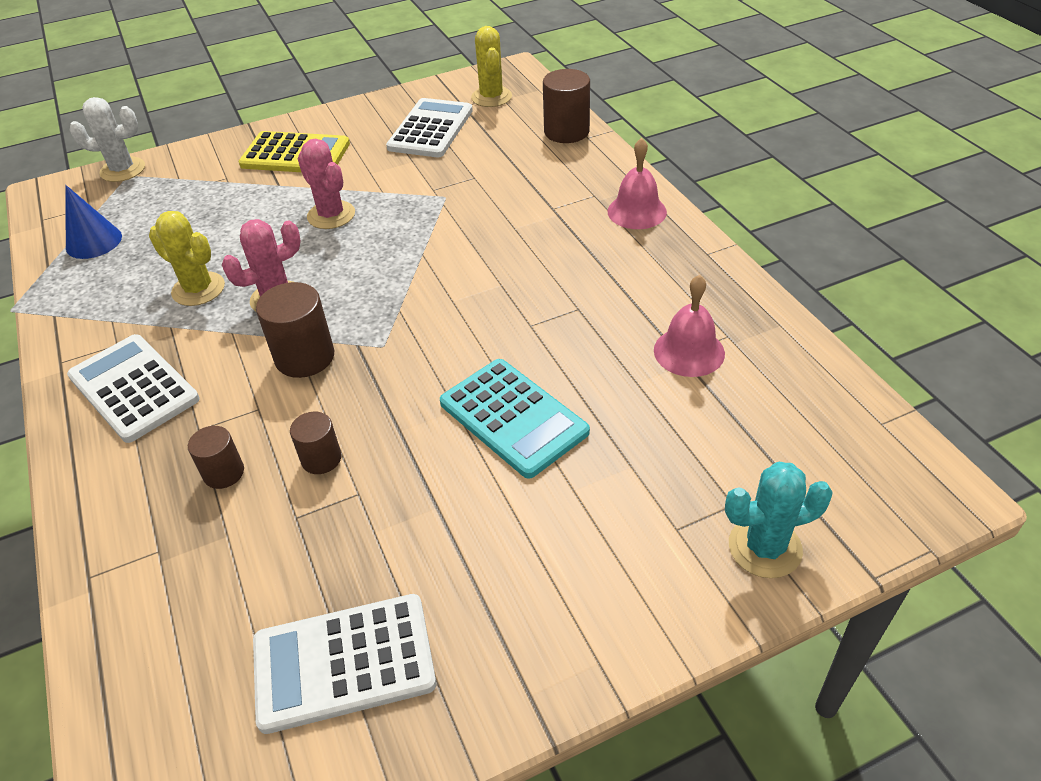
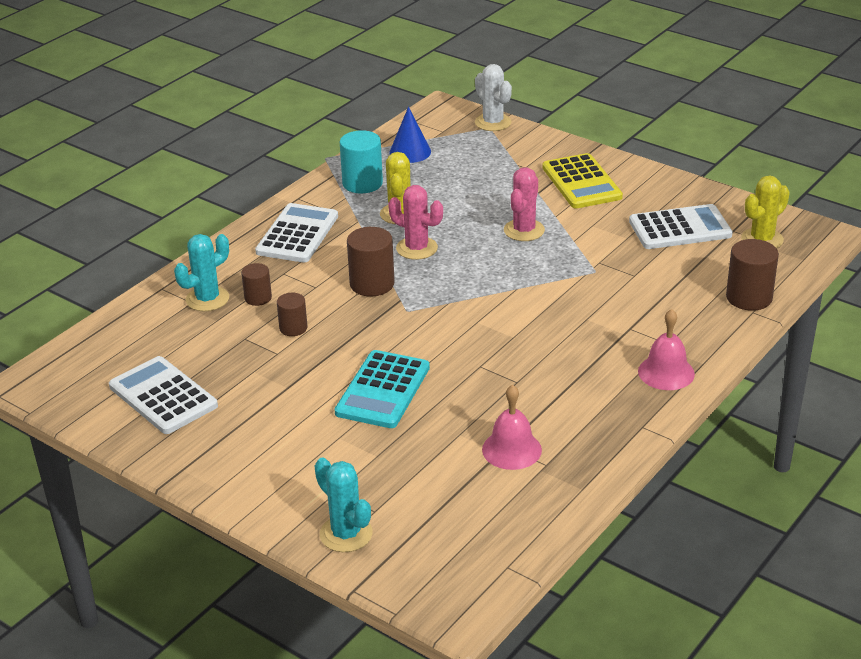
camera: 60 degrees right, 10 degrees down
none -> turquoise cactus [174,234,229,311]
none -> turquoise cylinder [340,130,383,193]

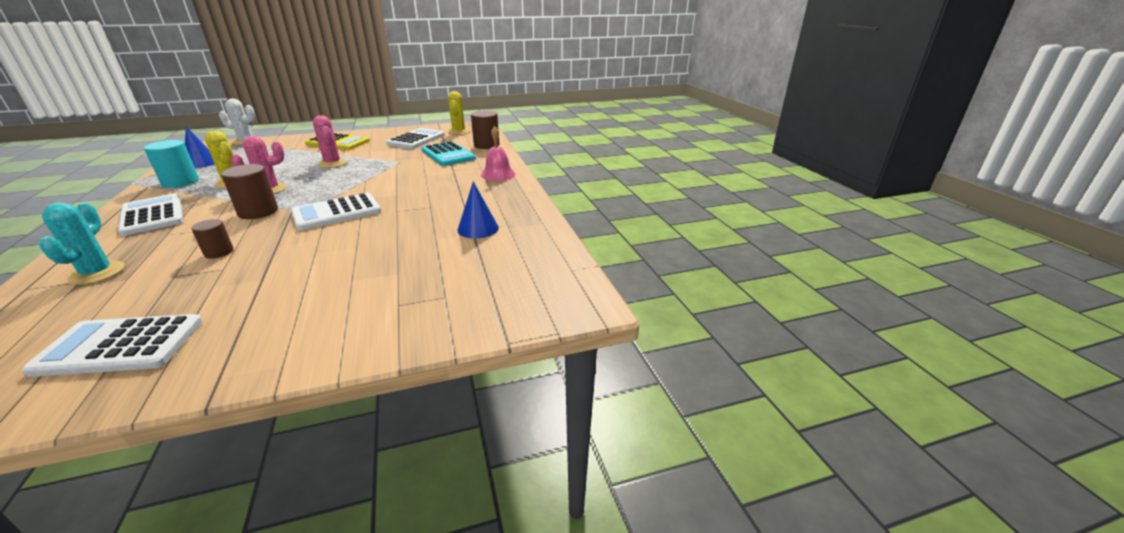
camera: 55 degrees left, 5 degrees down
brown cylinder [241,263,272,306] -> none
turquoise cactus [315,458,373,552] -> none
turquoise calculator [335,350,430,428] -> turquoise calculator moved to [422,141,476,166]
pink bell [482,385,542,470] -> blue cone [457,181,499,239]
none -> white calculator [291,193,381,230]

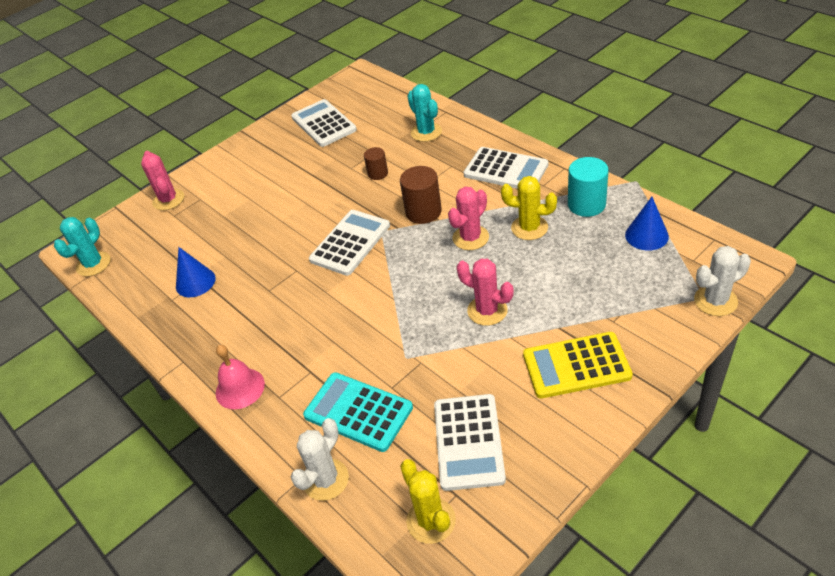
camera: 160 degrees right, 15 degrees up
white calculator [22,314,203,377] -> white calculator turned 90 degrees counterclockwise [291,99,357,147]
brown cylinder [471,111,500,149] -> white cactus [291,418,349,501]
none -> turquoise cactus [54,217,110,277]
none -> pink cactus [141,151,184,210]

